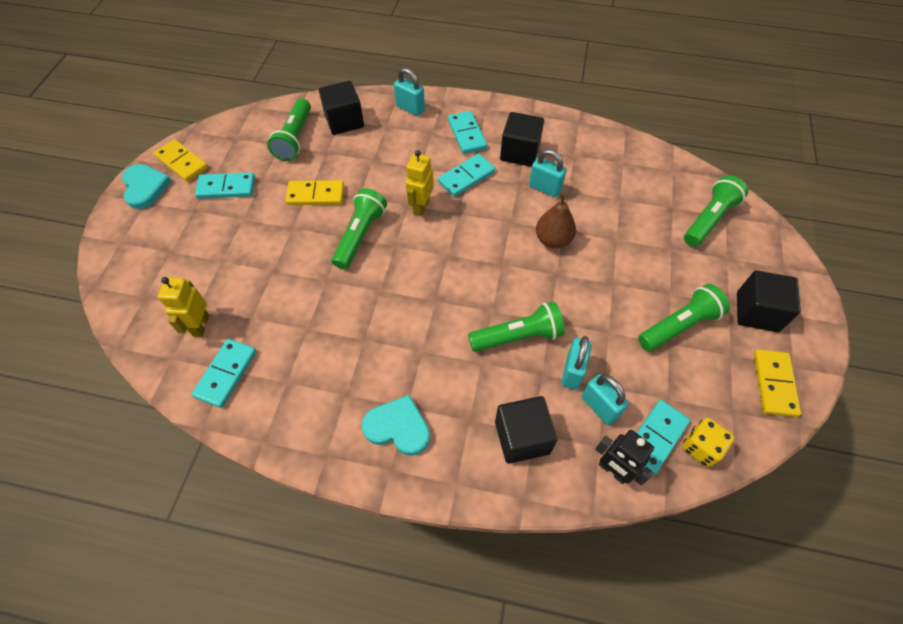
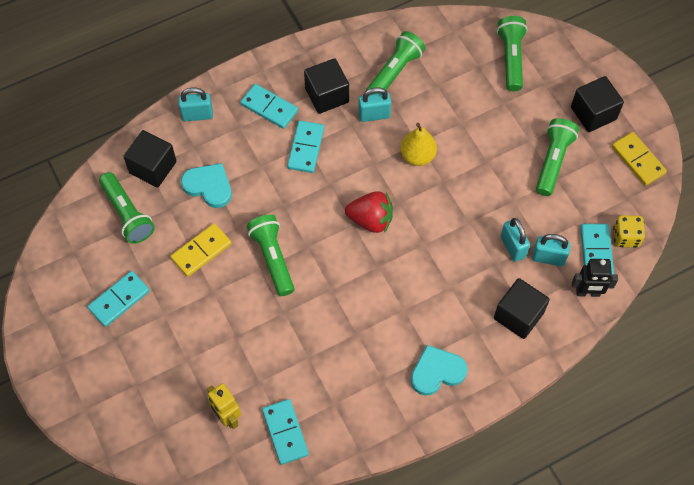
camera: 40 degrees left, 5 degrees up
turquoise heart [122,164,172,209] -> turquoise heart moved to [181,163,232,208]
yellow domino [154,139,208,182] -> none
yellow robot [406,150,434,216] -> none
green flashlight [468,302,565,352] -> green flashlight moved to [366,31,425,94]
brown pear [536,193,576,249] -> yellow pear [400,123,437,166]
none -> red strawberry [345,191,393,233]

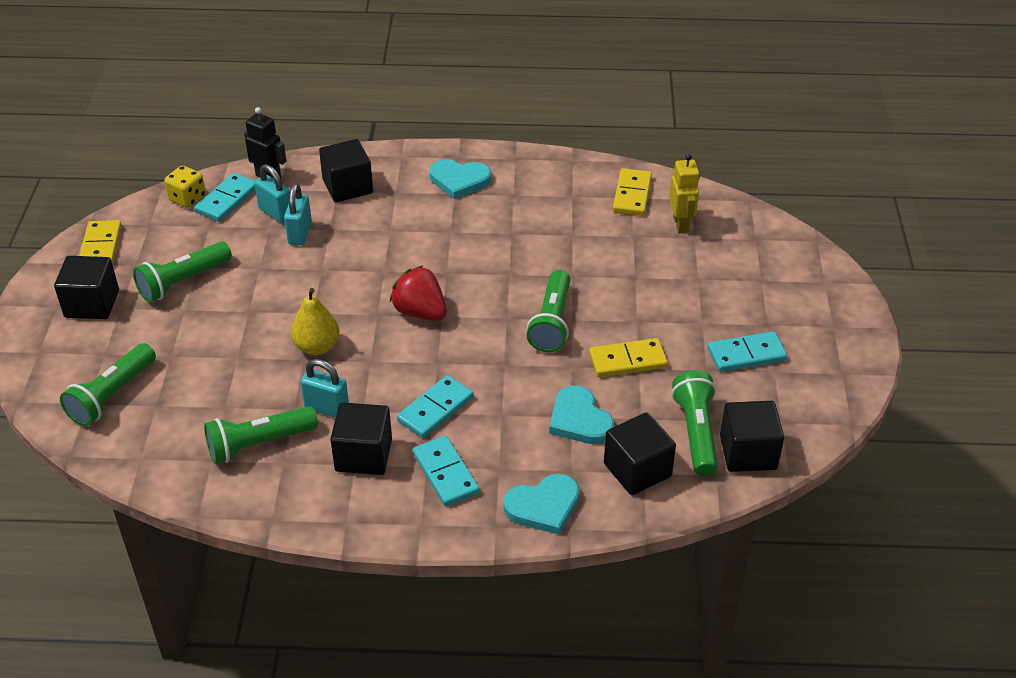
camera: 150 degrees left, 20 degrees down
turquoise padlock [178,87,213,121] -> turquoise heart [503,474,579,535]
turquoise domino [262,399,309,465] -> yellow domino [613,168,652,216]
none -> black cube [720,401,784,472]

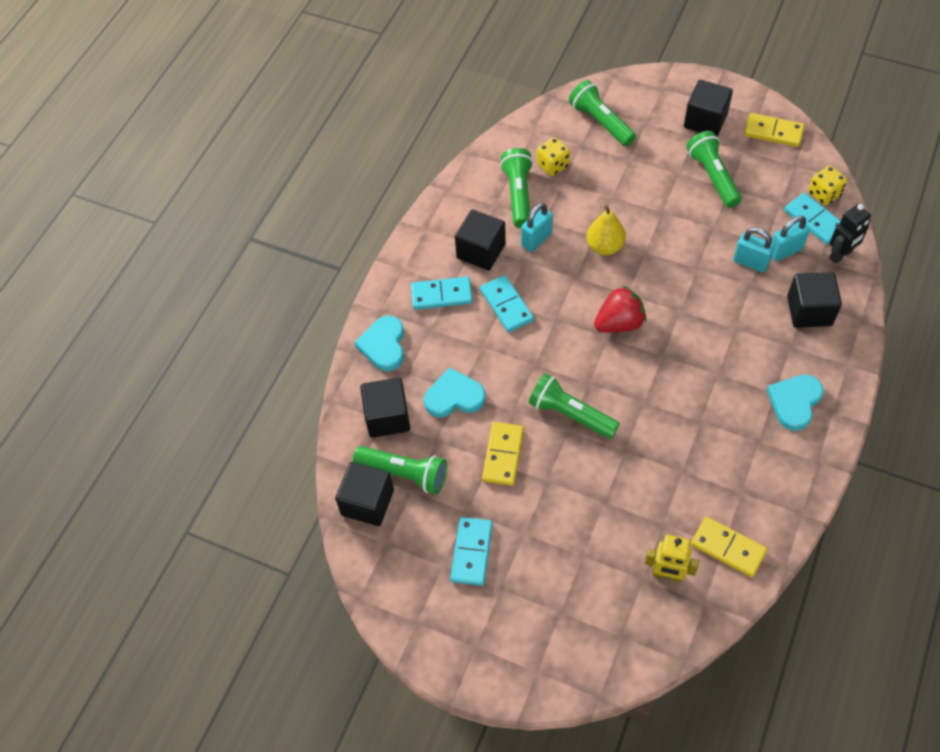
camera: 115 degrees right, 15 degrees up
none -> yellow dice [537,137,570,176]

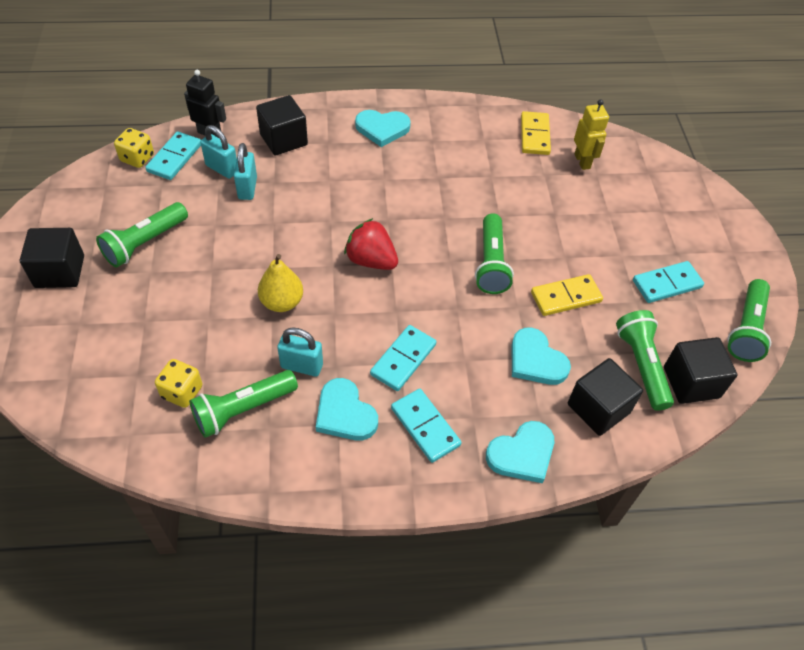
camera: 125 degrees left, 5 degrees down
black cube [455,210,506,270] -> turquoise heart [316,378,378,441]
green flashlight [569,80,636,146] -> green flashlight moved to [728,279,771,362]
yellow domino [744,113,804,147] -> none

